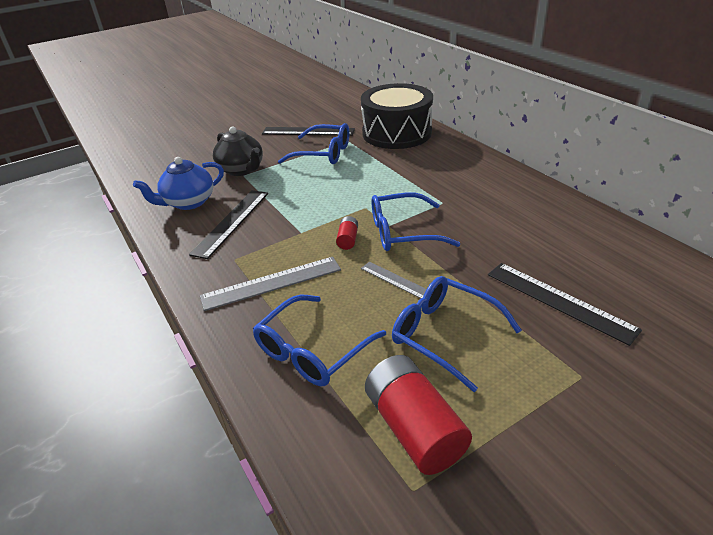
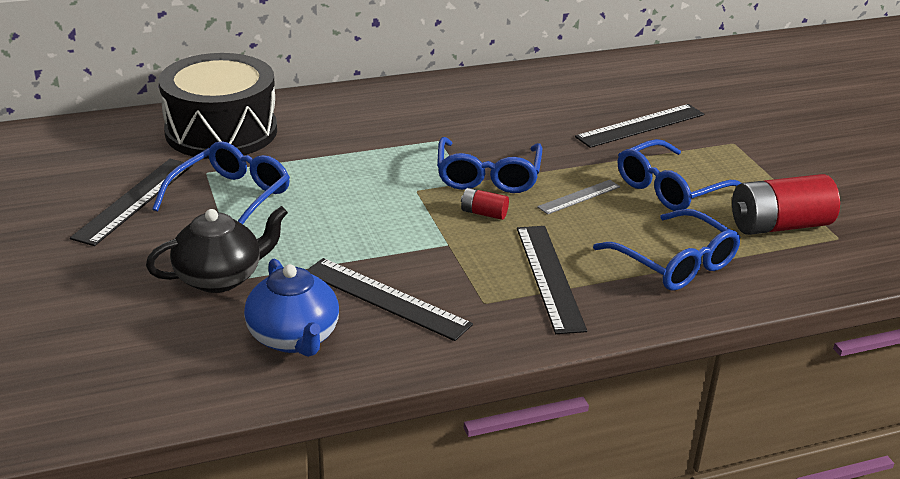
camera: 80 degrees left, 5 degrees down
grey ruler [200,257,341,311] -> black ruler [517,226,587,334]

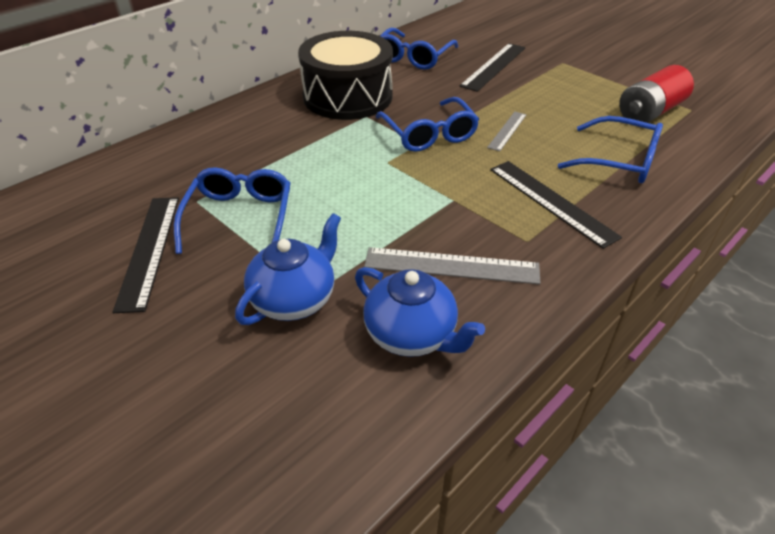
camera: 25 degrees left, 10 degrees up
black teapot [146,206,288,293] -> blue teapot [235,213,341,325]
black drum [159,53,277,159] -> black drum moved to [298,31,393,120]
black ruler [307,258,473,341] -> grey ruler [364,247,541,285]
red battery [461,188,509,220] -> none
blue glasses [618,139,741,211] -> blue glasses moved to [380,28,459,70]

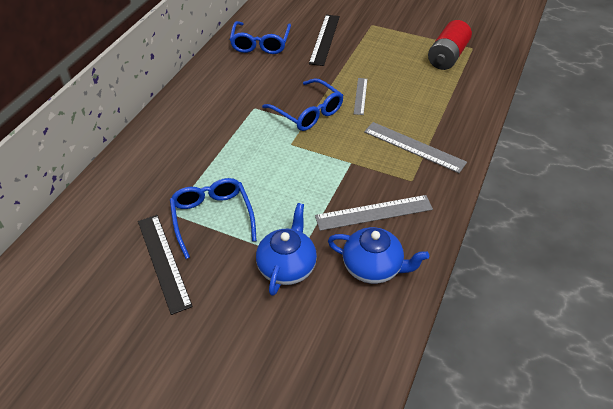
camera: 20 degrees left, 5 degrees up
black drum [298,31,393,120] -> none
black ruler [490,161,622,249] -> grey ruler [364,122,467,173]
blue glasses [558,116,663,183] -> none

